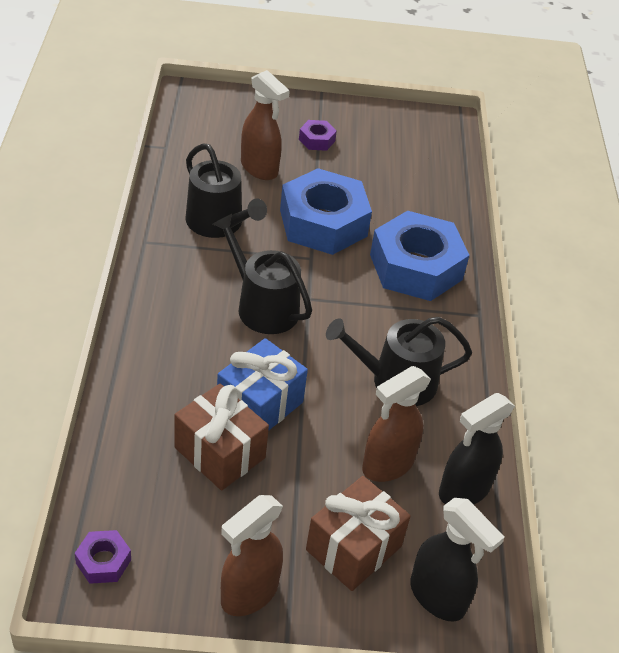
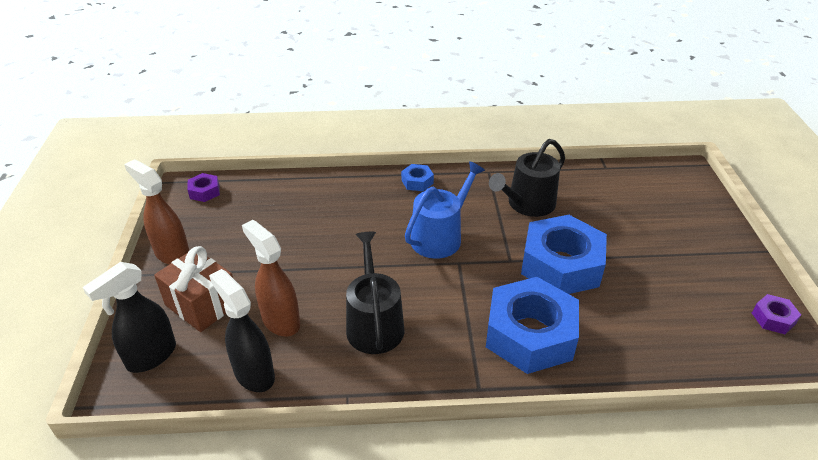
camera: 90 degrees right, 5 degrees down
brown gift [174,384,269,491] -> none
black watering can [213,214,312,334] -> blue watering can [405,161,485,259]
blue gift [217,338,308,431] -> none
brown spray bottle [241,70,290,180] -> none
purple nut [299,120,337,151] -> purple nut moved to [752,294,801,334]
none -> blue nut [401,164,434,191]

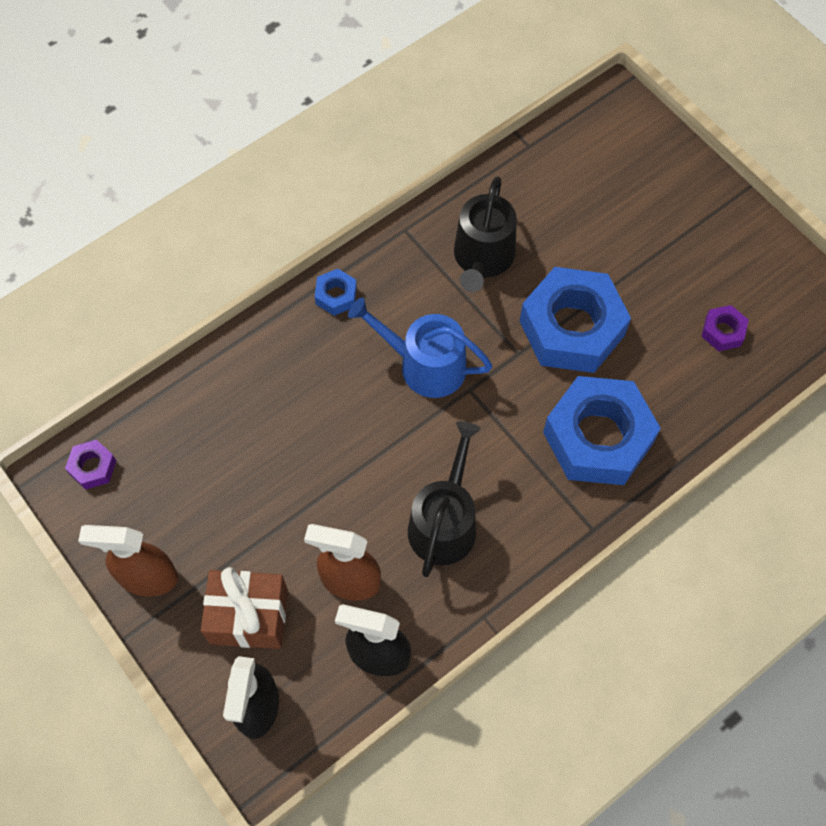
camera: 35 degrees left, 25 degrees up
black watering can [346,232,404,354] -> black watering can turned 60 degrees clockwise [408,421,481,577]
blue watering can [405,161,485,259] -> blue watering can turned 75 degrees counterclockwise [348,297,492,398]
purple nut [752,294,801,334] -> purple nut moved to [701,305,749,351]

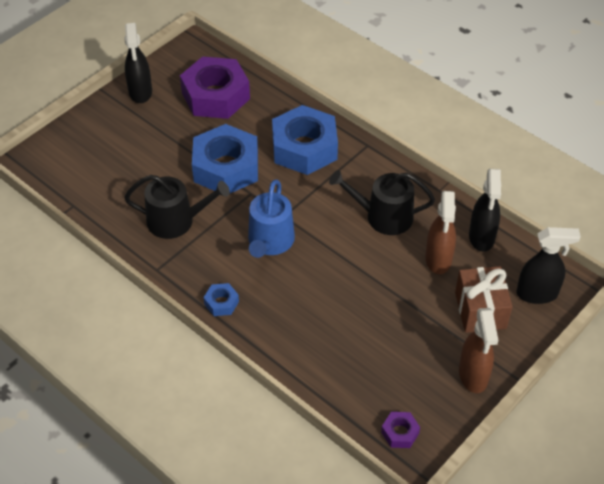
camera: 100 degrees left, 15 degrees down
purple nut [701,305,749,351] -> purple nut [180,56,250,119], size x2.33
none -> black spray bottle [124,23,152,103]

